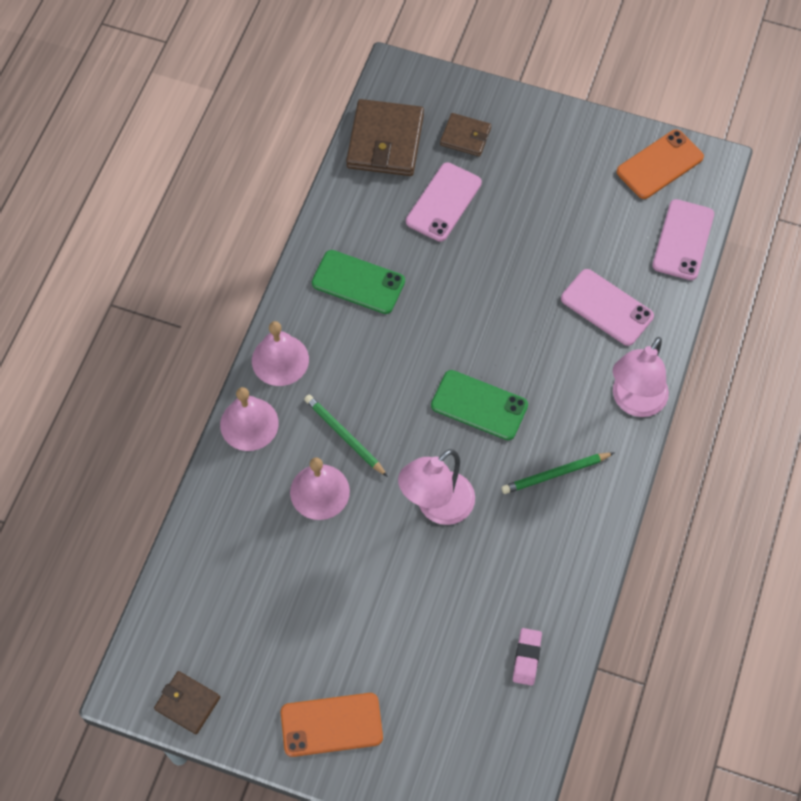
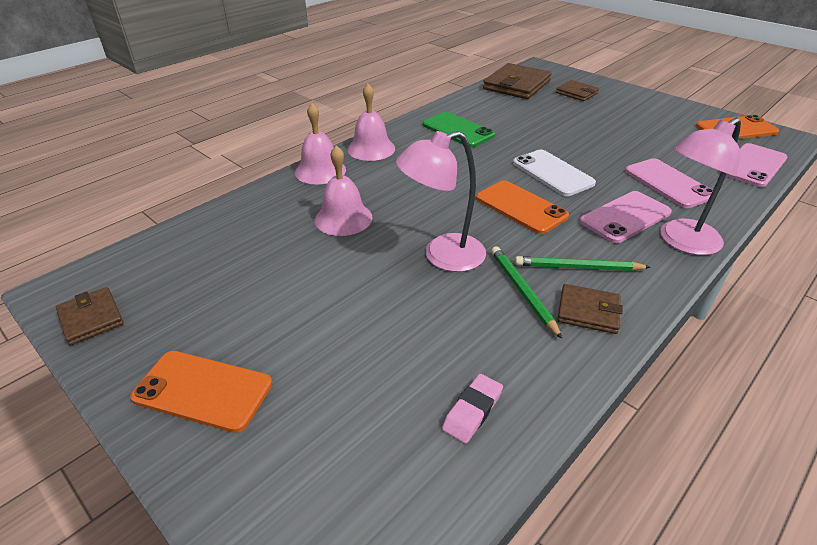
camera: 25 degrees right, 25 degrees down
green pencil [304,394,388,477] -> green pencil moved to [491,246,562,339]
pink phone [406,162,482,242] -> pink phone moved to [580,191,672,243]
green phone [431,370,528,440] -> orange phone [476,180,569,234]
none -> white phone [513,150,596,196]
none -> brown wallet [557,284,623,334]

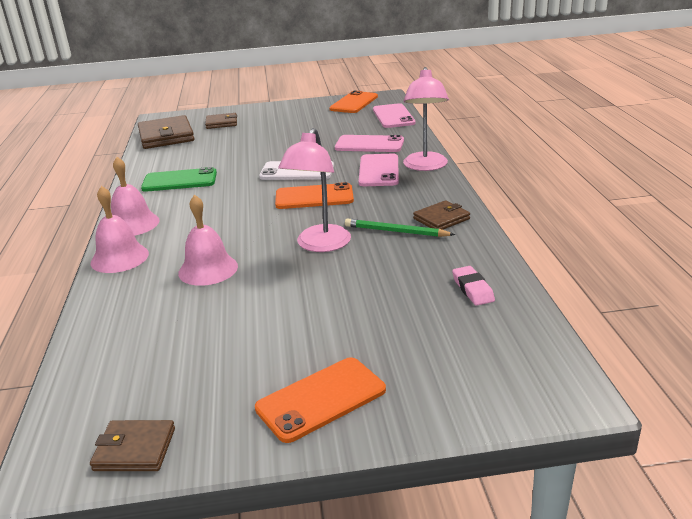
camera: 50 degrees left, 10 degrees down
green pencil [515,256,651,271] -> none

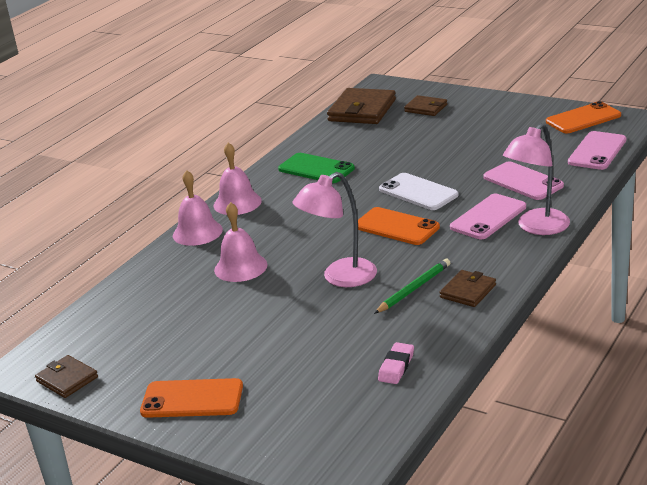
camera: 40 degrees right, 0 degrees up
green pencil [345,218,455,237] -> green pencil turned 75 degrees clockwise [374,259,450,314]
brown wallet [413,200,470,230] -> brown wallet turned 60 degrees counterclockwise [439,270,496,307]

